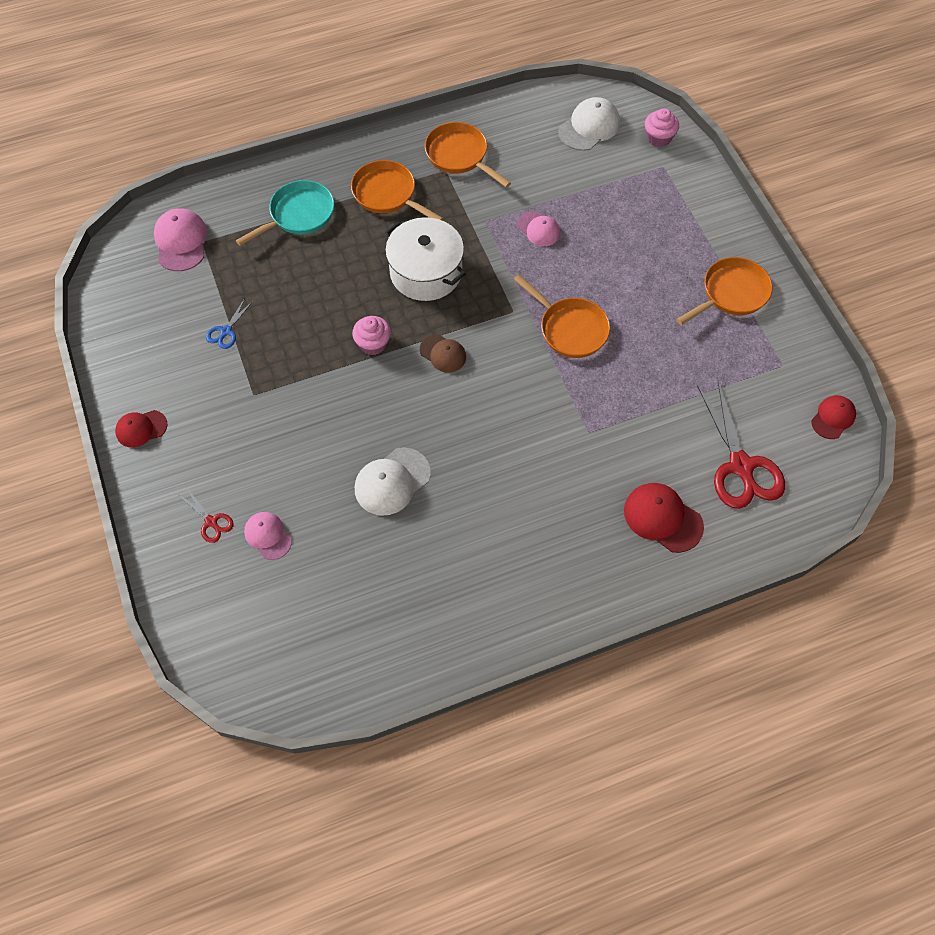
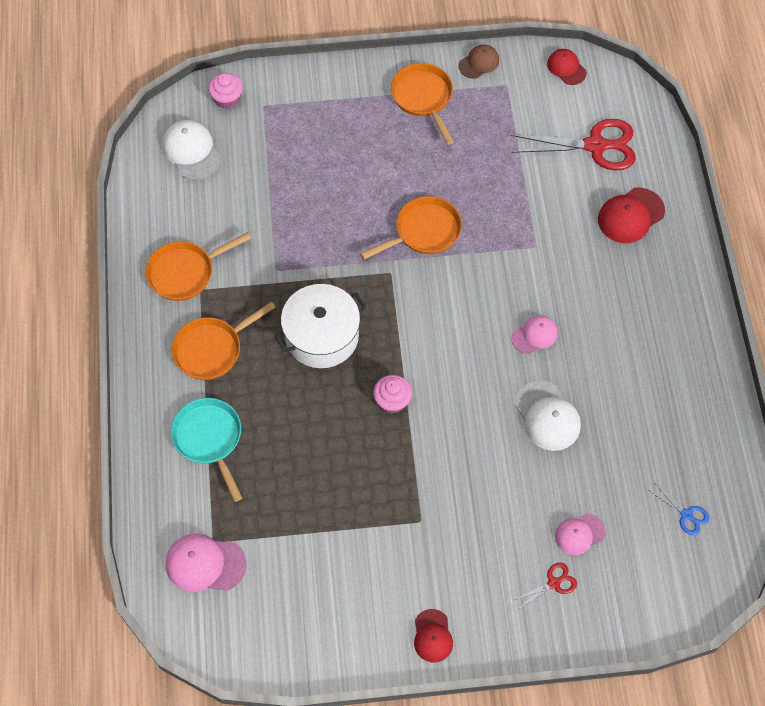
camera: 75 degrees left, 0 degrees up
blue scissors [206,298,253,349] -> blue scissors moved to [649,483,709,535]
brown cap [420,334,466,373] -> brown cap moved to [459,45,499,79]
pink cap [517,211,560,246] -> pink cap moved to [511,315,558,354]

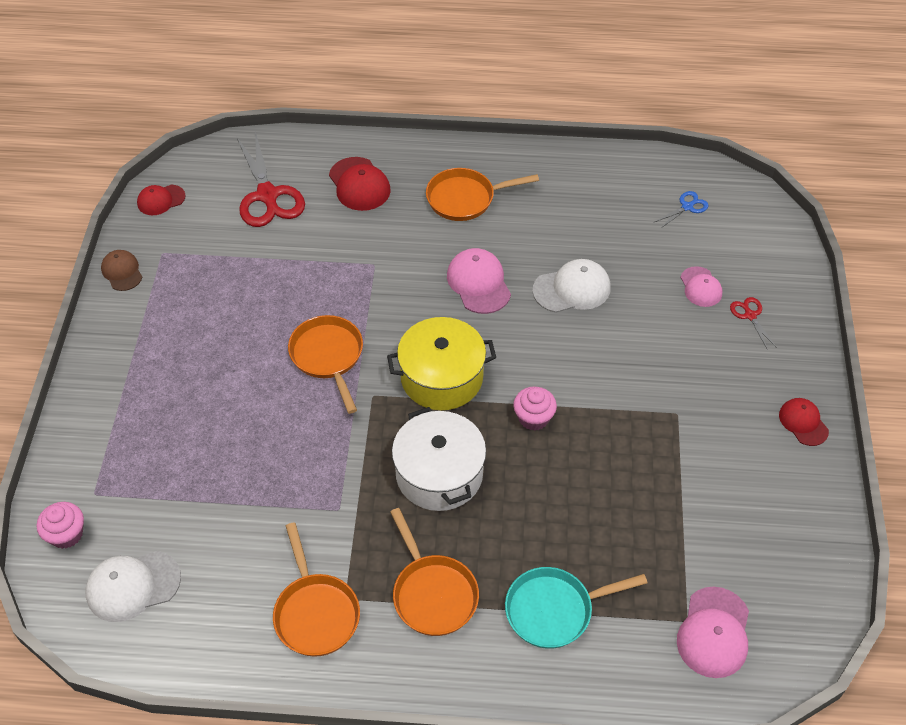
camera: 80 degrees left, 10 degrees down
orange pan [391,63,454,145] -> orange pan moved to [426,168,539,221]
red cap [414,609,453,663] -> red cap turned 120 degrees counterclockwise [779,398,829,446]
red scissors [511,119,636,170] -> red scissors turned 150 degrees clockwise [237,131,305,227]
pink cap [511,315,558,354] -> pink cap [447,248,511,314], size x1.55
none -> yellow pot [387,317,496,410]

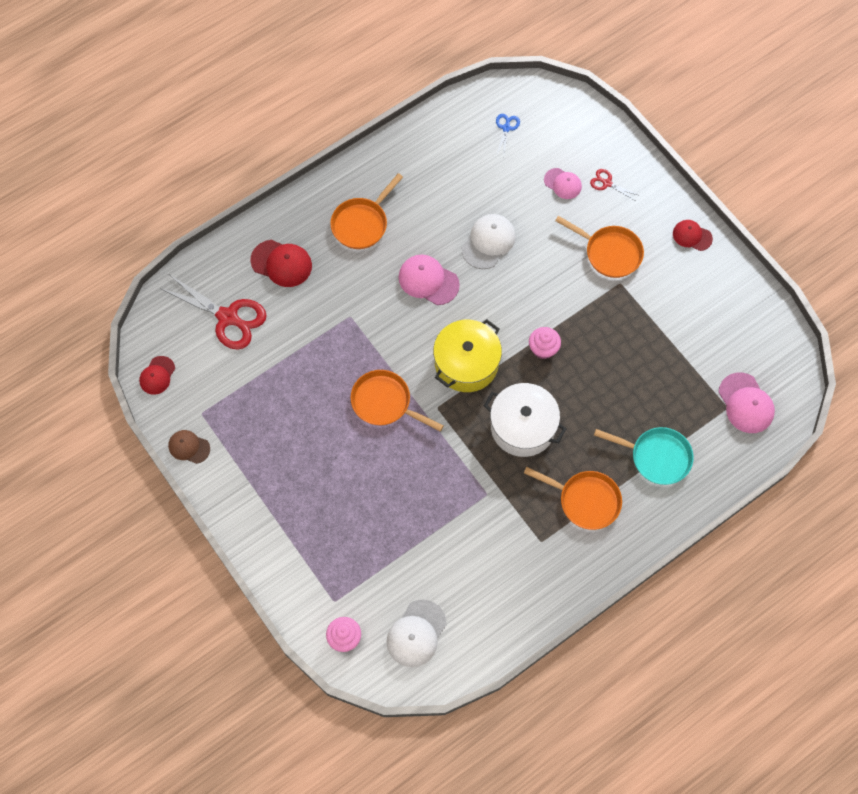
camera: 40 degrees left, 15 degrees up
orange pan [273,522,360,657] -> orange pan moved to [555,216,644,278]
turquoise pan [505,567,647,649] -> turquoise pan turned 105 degrees counterclockwise [594,427,693,485]

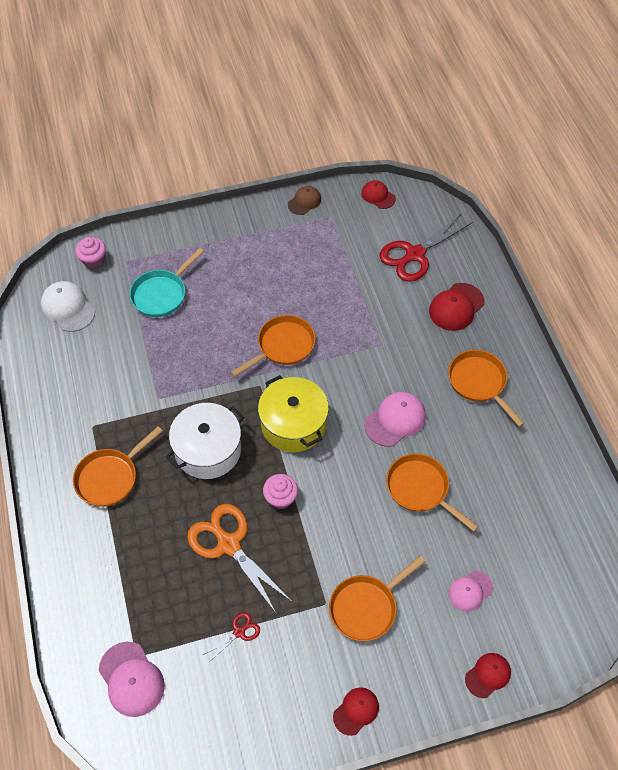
camera: 110 degrees right, 10 degrees down
white cap [462,214,516,269] -> orange pan [386,454,479,532]
blue scissors [496,114,520,156] -> none
red scissors [590,169,640,201] -> red scissors moved to [203,612,260,663]
turquoise pan [594,427,693,485] -> turquoise pan moved to [129,248,204,317]
pink cap [718,373,775,433] -> pink cap turned 120 degrees counterclockwise [99,642,165,717]
none -> orange scissors [187,504,292,613]
none -> red cap [465,653,511,698]

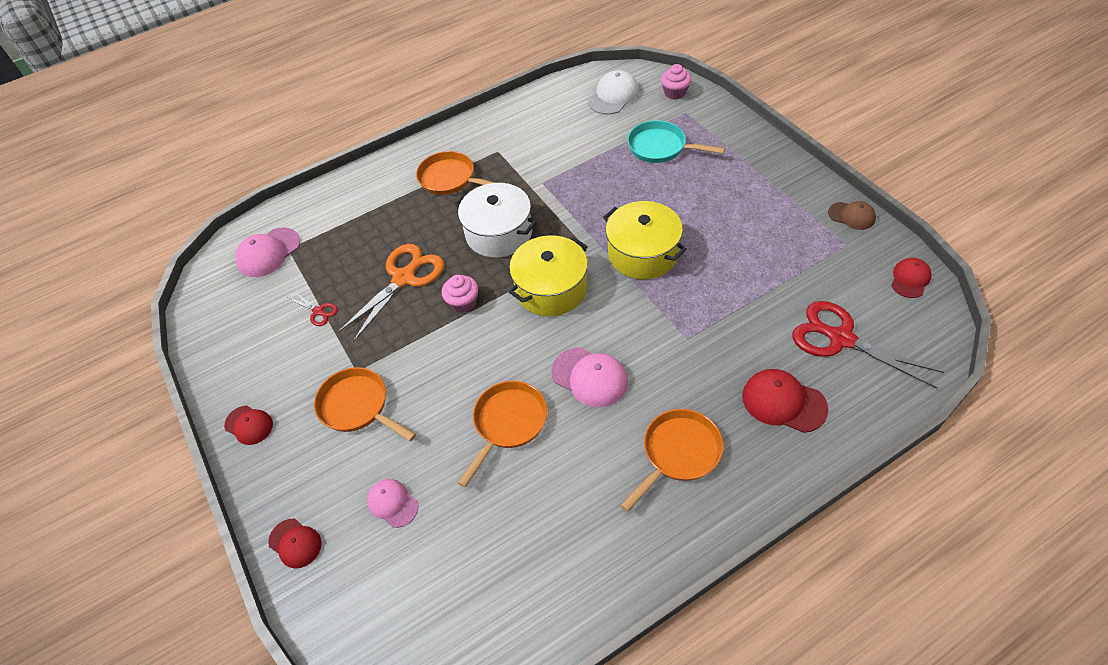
camera: 80 degrees right, 5 degrees down
orange pan [231,315,315,377] -> yellow pot [603,201,687,279]

